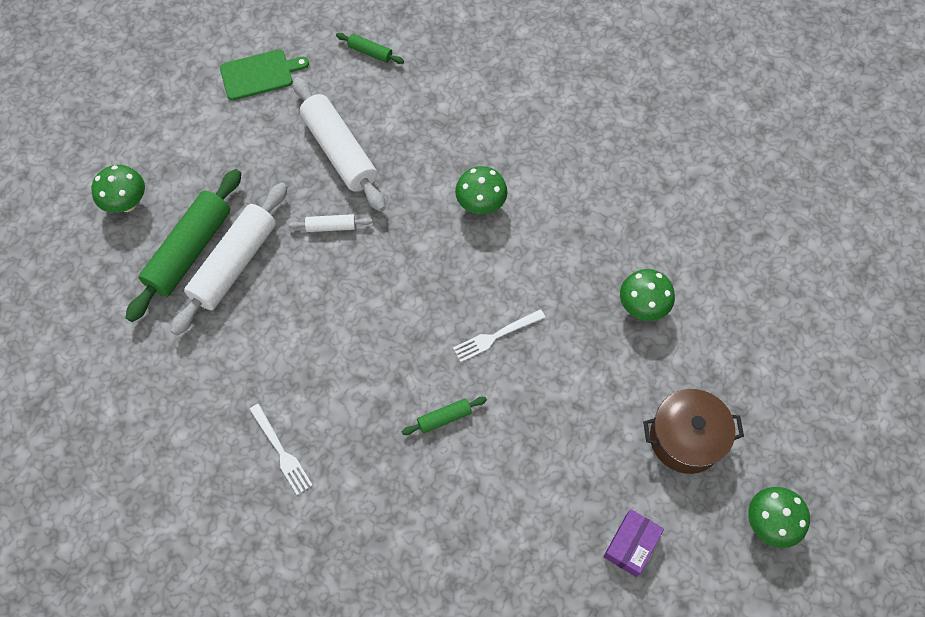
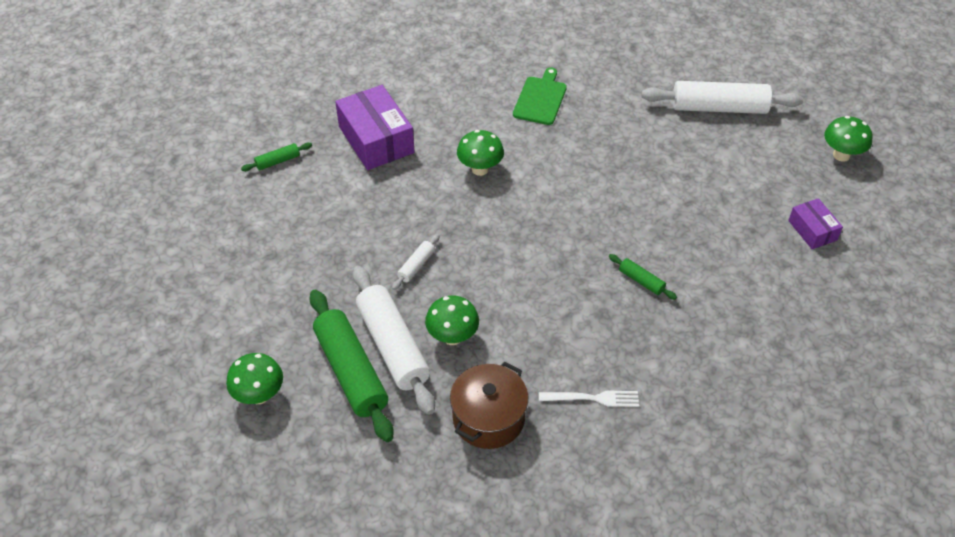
camera: 55 degrees left, 15 degrees down
green cutting board [220,49,309,101] -> green cutting board moved to [513,68,567,125]
white rolling pin [293,77,386,212] -> white rolling pin moved to [641,81,803,114]
green rolling pin [402,397,487,435] -> green rolling pin turned 60 degrees counterclockwise [609,254,677,300]
white fork [453,309,545,362] -> none
green mushroom [620,269,675,321] -> green mushroom moved to [425,296,479,345]
brown pot [643,389,744,474] -> brown pot moved to [450,362,528,449]
none -> purple box [335,85,415,170]

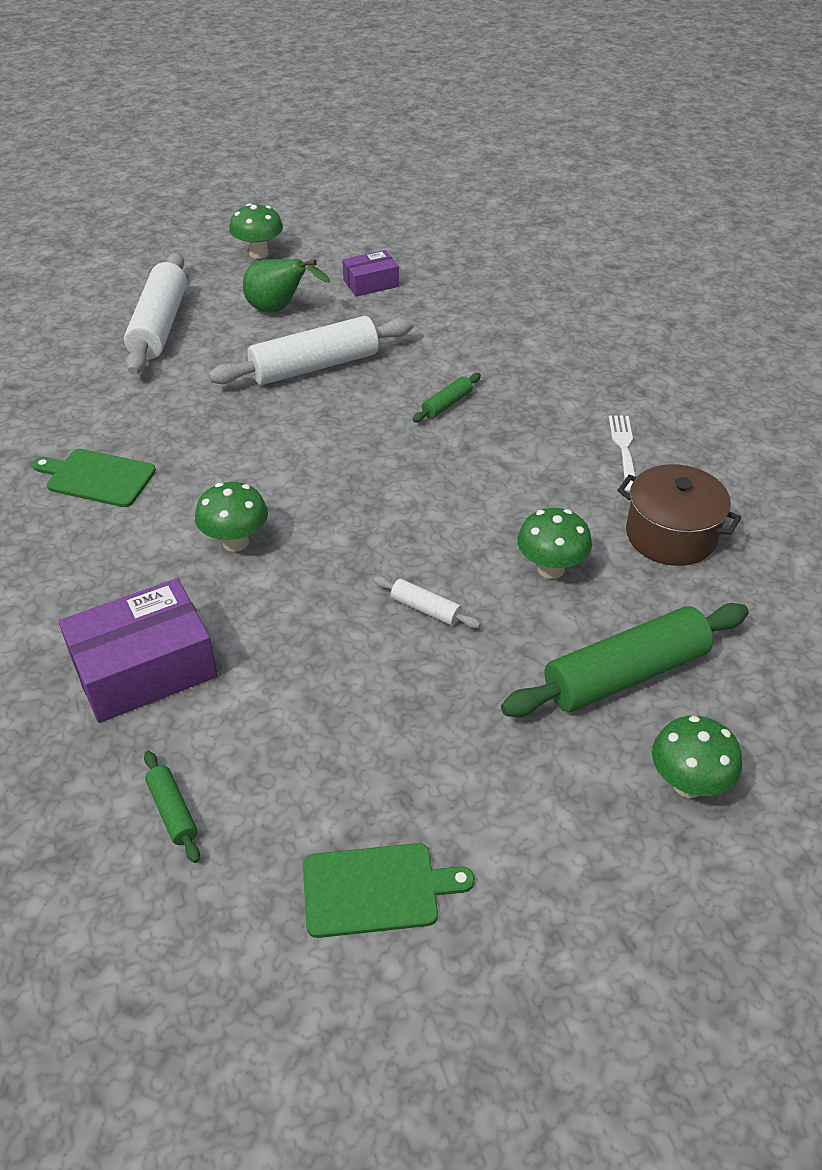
camera: 90 degrees left, 5 degrees down
white rolling pin [353,266,435,415] -> white rolling pin moved to [208,316,413,385]
none -> green pear [243,259,330,313]
none -> green cutting board [303,843,474,938]

